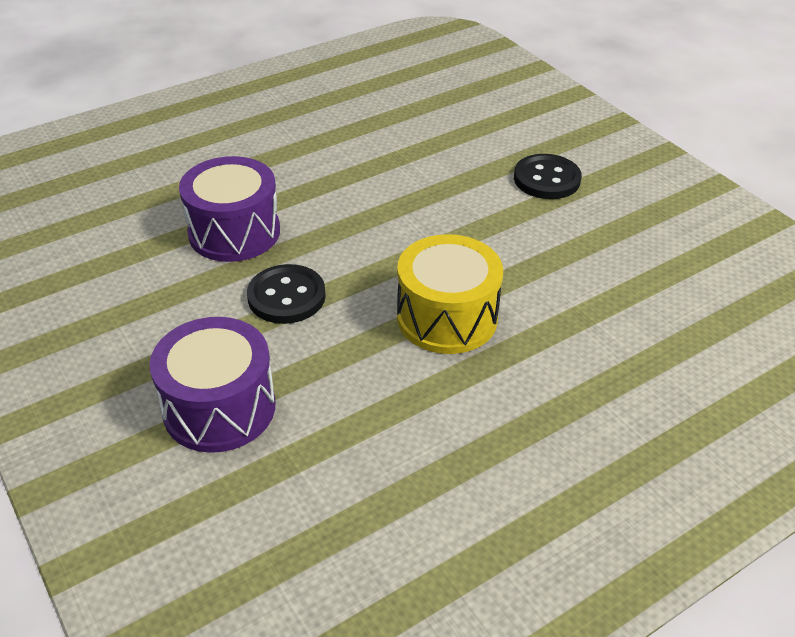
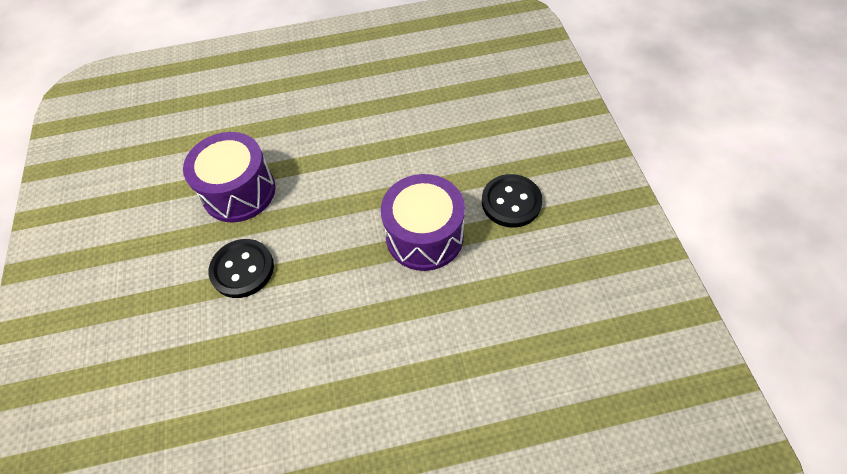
camera: 25 degrees right, 15 degrees up
purple drum [150,317,275,453] -> purple drum moved to [381,174,465,271]
yellow drum [397,234,503,354] -> none

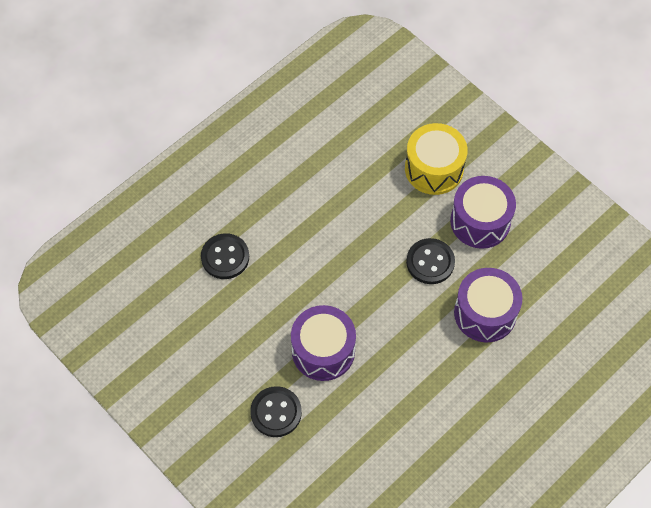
camera: 145 degrees right, 5 degrees up
none -> black button [201,233,249,279]
none -> yellow drum [405,123,468,195]
none -> purple drum [450,176,516,249]

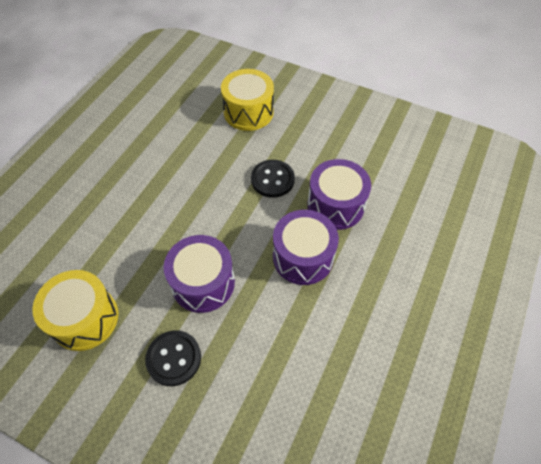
camera: 20 degrees left, 5 degrees down
black button [201,233,249,279] -> none
purple drum [450,176,516,249] -> purple drum moved to [273,210,339,285]
none -> yellow drum [32,270,118,351]

